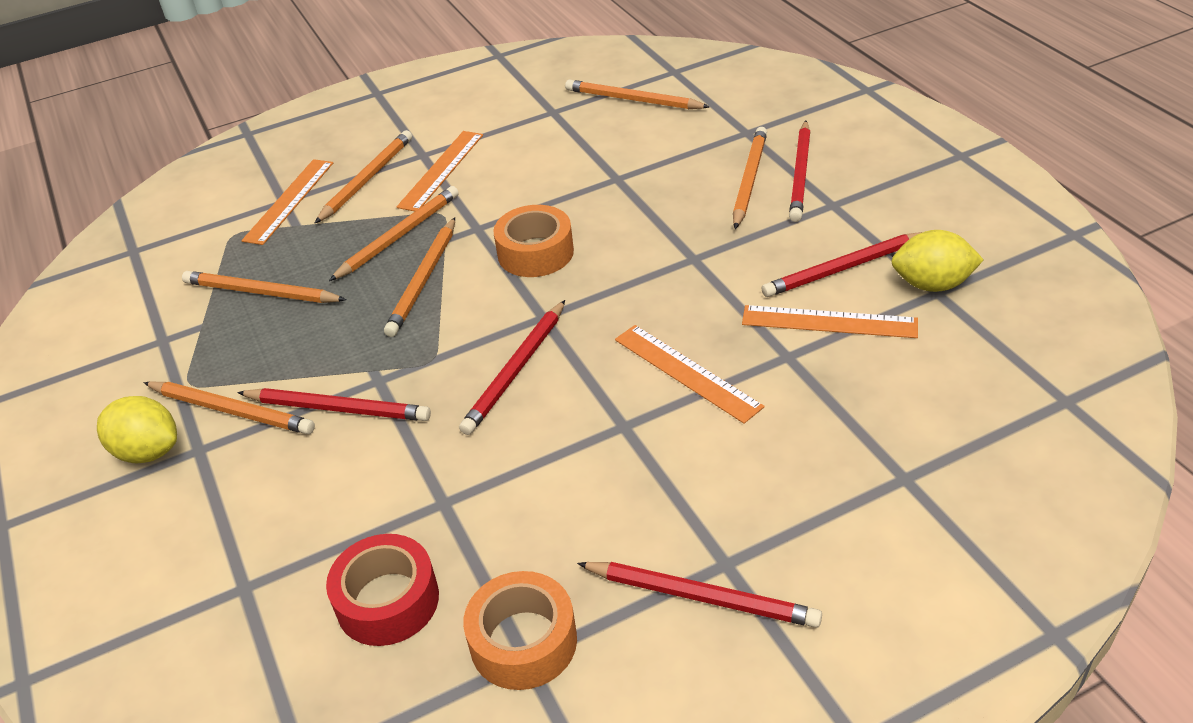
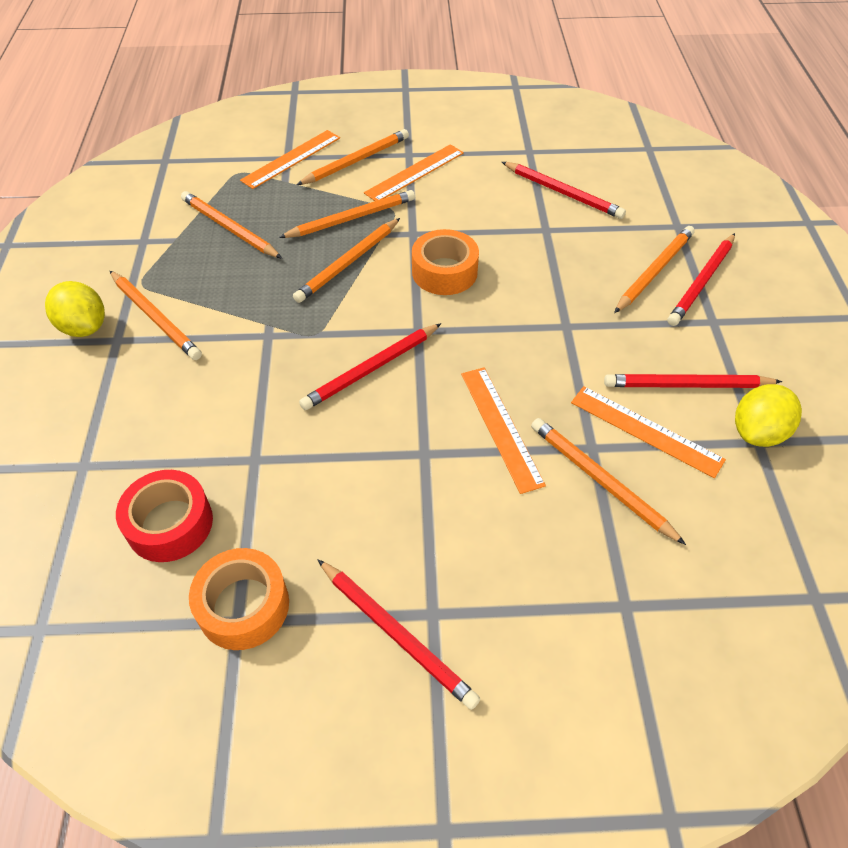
camera: 20 degrees right, 10 degrees up
red pencil [237,388,431,421] -> red pencil moved to [502,162,626,219]
orange pencil [565,80,710,109] -> orange pencil moved to [531,418,686,545]
yellow lemon [891,230,984,292] -> yellow lemon turned 75 degrees counterclockwise [735,384,802,447]

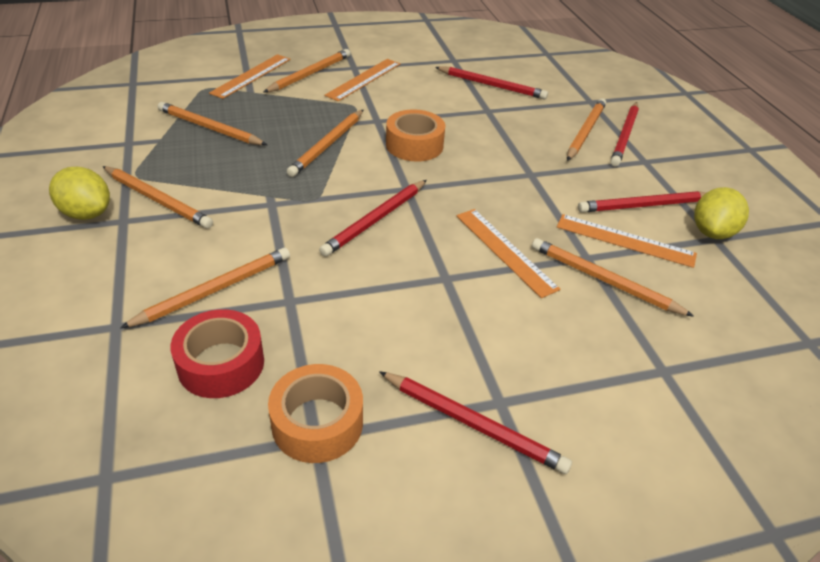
camera: 15 degrees left, 10 degrees down
orange pencil [279,190,415,238] -> orange pencil moved to [120,248,290,328]

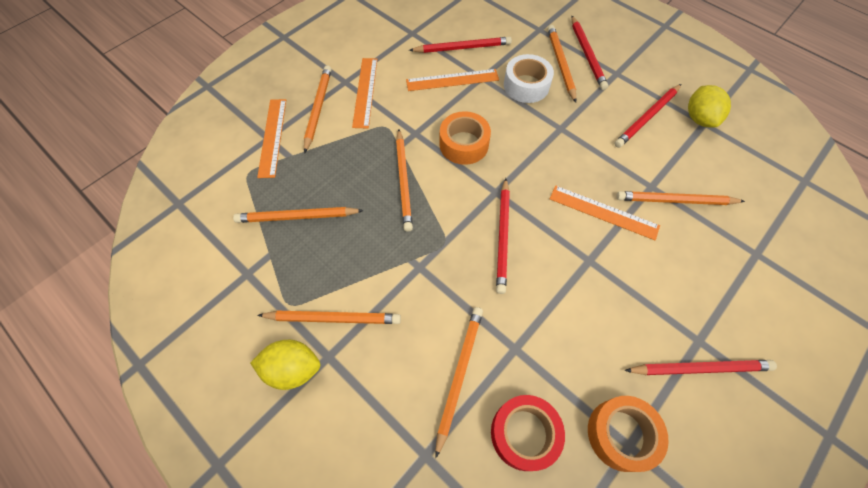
camera: 30 degrees left, 20 degrees up
orange ruler [557,214,697,268] -> orange ruler moved to [406,69,499,91]
none -> white tape [504,54,554,103]

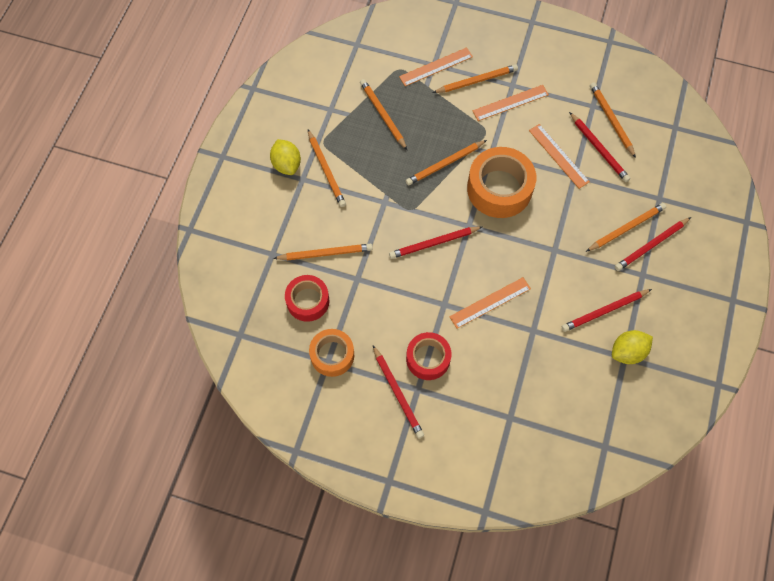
camera: 65 degrees right, 5 degrees up
orange tape [439,111,491,165] -> orange tape [467,147,536,218], size x1.60
white tape [504,54,554,103] -> none
orange ruler [550,185,660,240] -> orange ruler turned 60 degrees clockwise [449,277,531,328]
red pencil [614,84,681,148] -> red pencil turned 45 degrees counterclockwise [562,289,652,332]
orange pencil [616,191,745,205] -> orange pencil moved to [590,83,636,158]
none -> red tape [406,332,451,380]

